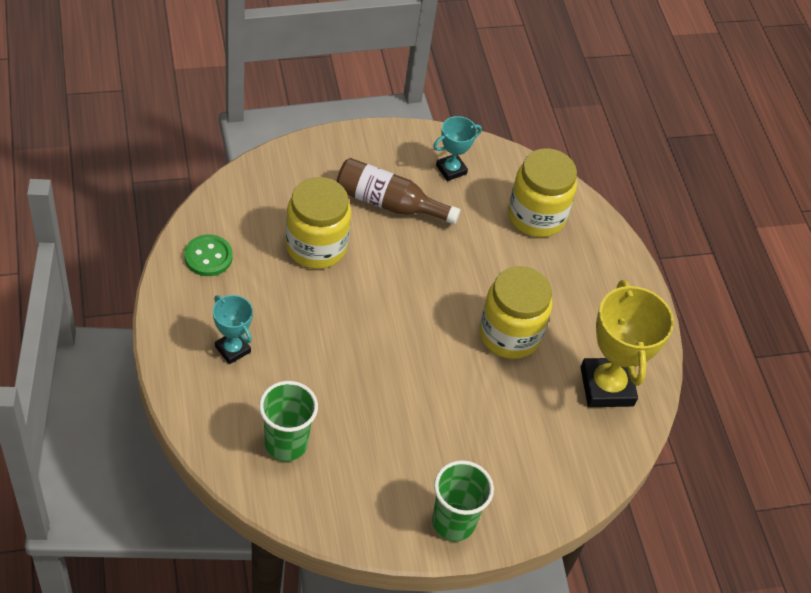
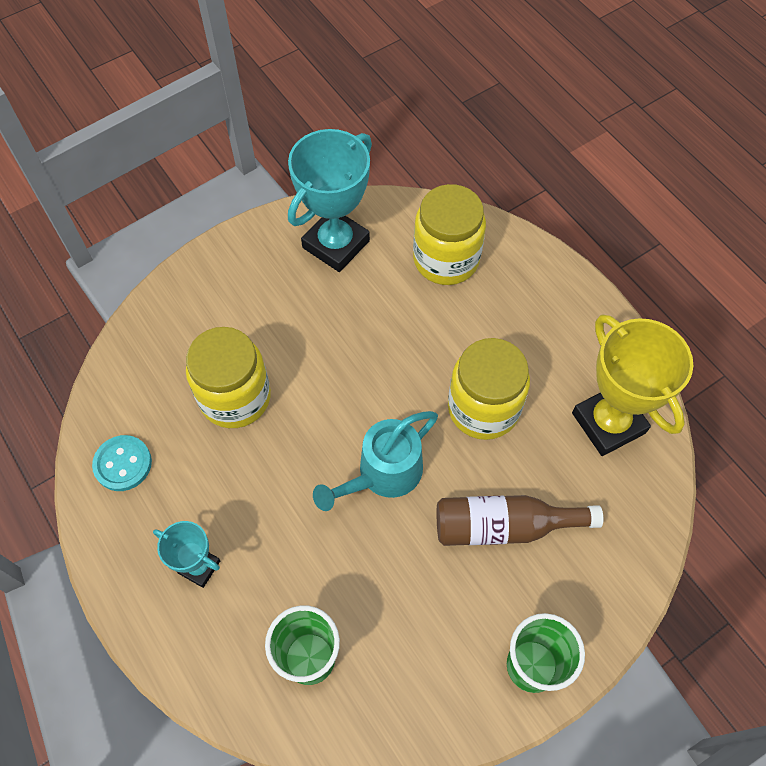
camera: 15 degrees left, 10 degrees up
green button [184,234,233,276] -> turquoise button [92,435,152,491]
brown bottle [336,158,460,225] -> brown bottle moved to [437,495,603,546]
turquoise trophy [433,116,482,181] -> turquoise trophy [288,129,372,272], size x1.86
none -> turquoise watering can [313,411,438,511]

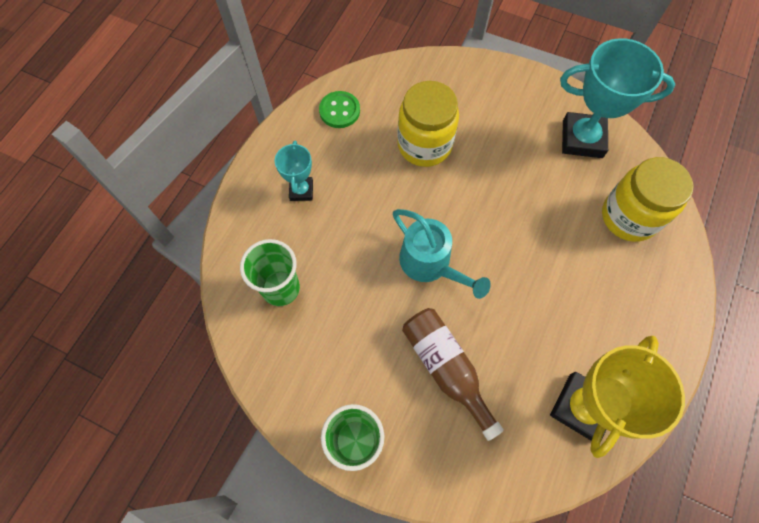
camera: 60 degrees right, 5 degrees up
turquoise button [92,435,152,491] -> green button [319,91,360,128]
turquoise watering can [313,411,438,511] -> turquoise watering can turned 150 degrees counterclockwise [393,209,491,299]
yellow jar [448,338,530,440] -> none

